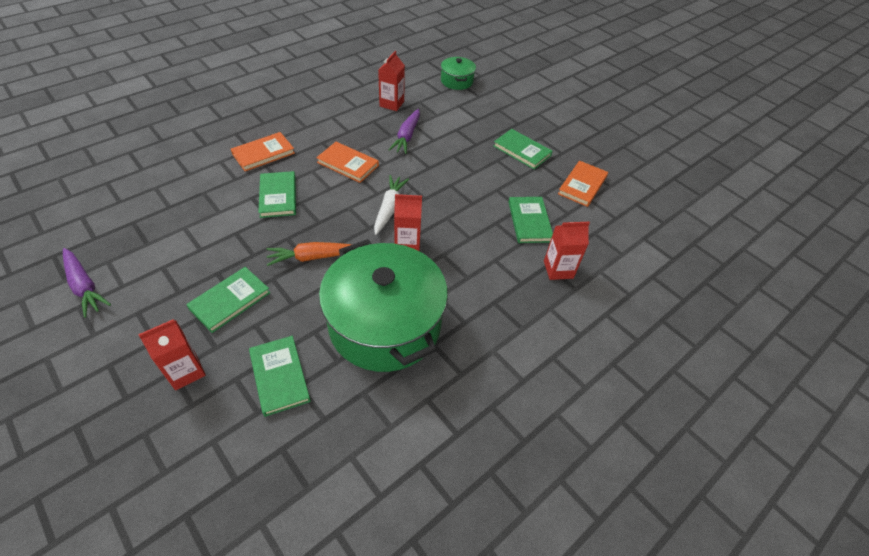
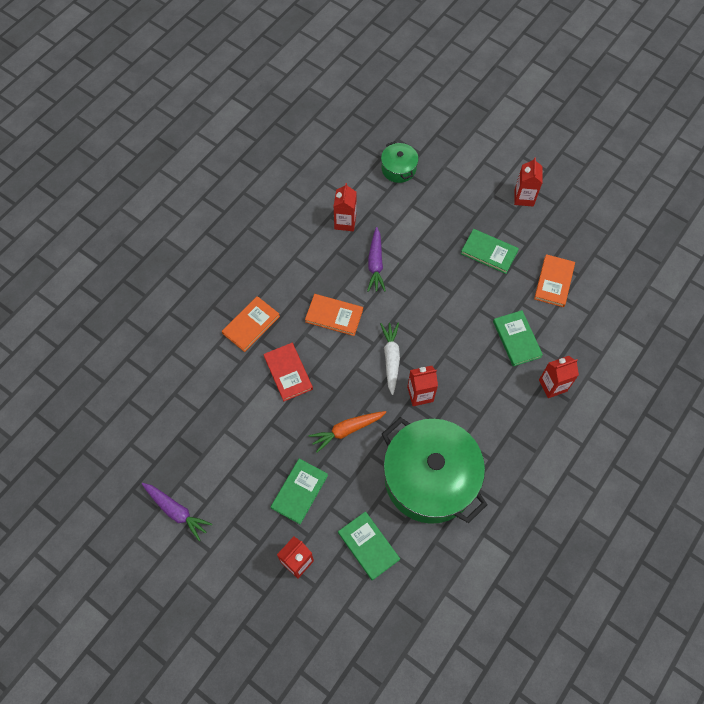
camera: 10 degrees left, 15 degrees up
green book [258,171,296,218] -> red book [263,343,313,401]
none -> red carton [514,157,543,206]

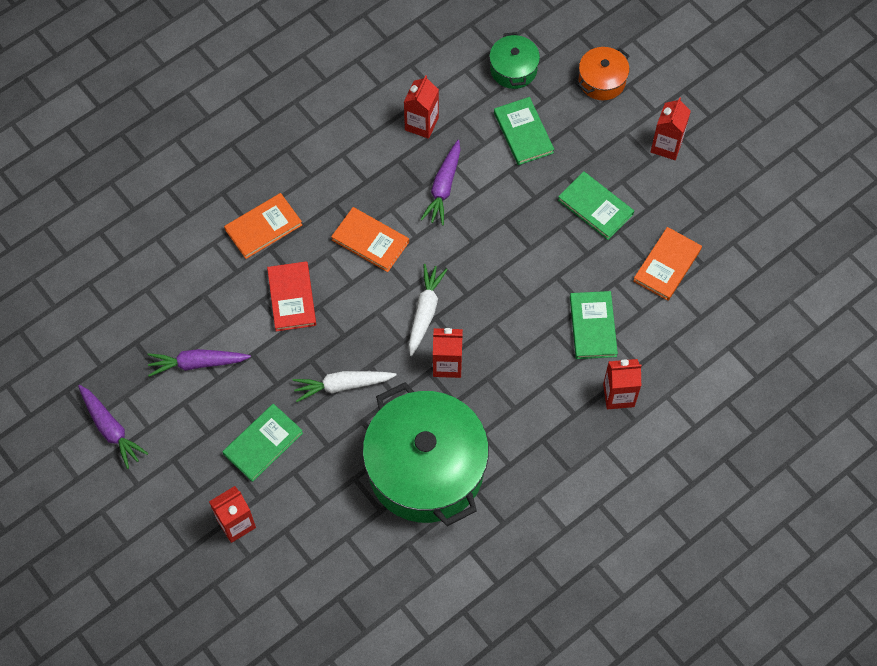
camera: 15 degrees right, 0 degrees up
orange carrot [309,411,386,452] -> white carrot [293,371,396,402]
green book [338,511,400,581] -> green book moved to [494,97,554,165]
none -> purple carrot [147,349,251,377]
none -> orange pot [578,47,630,100]

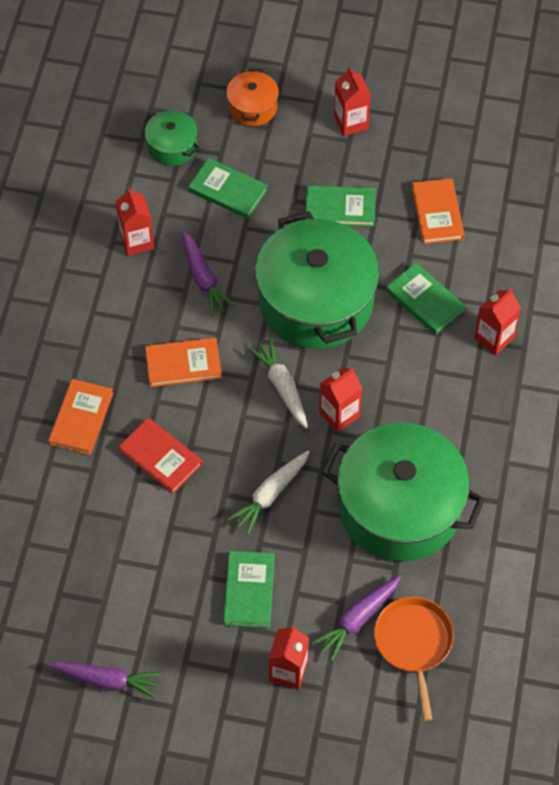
camera: 40 degrees left, 5 degrees down
purple carrot [147,349,251,377] -> purple carrot moved to [312,575,401,661]
none -> green pot [255,211,379,349]
none -> orange pan [374,597,454,721]

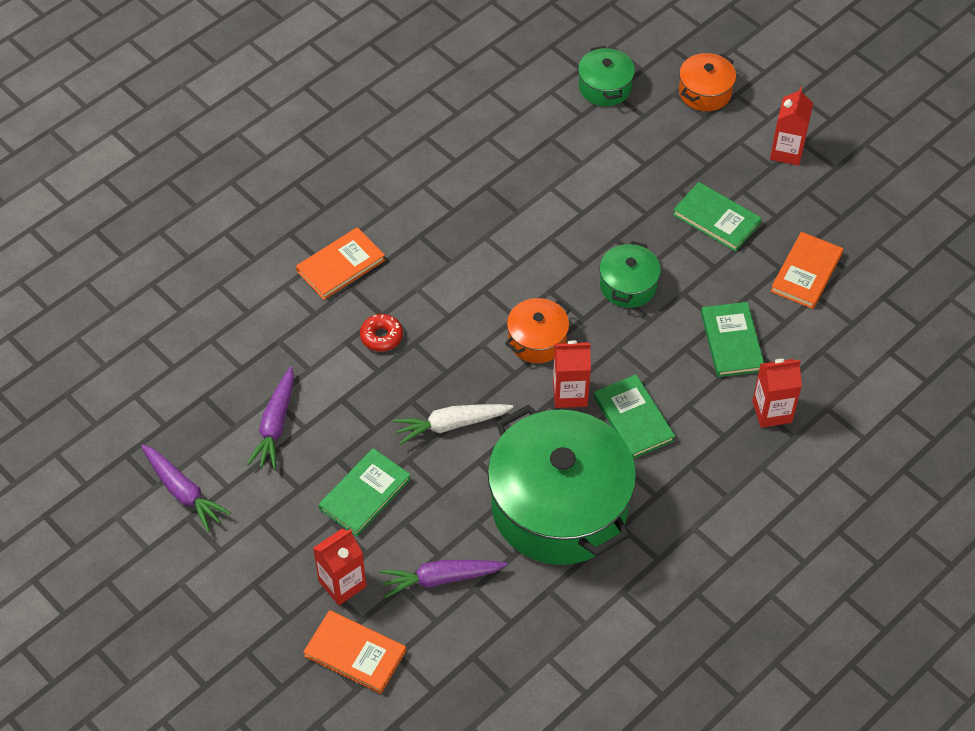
camera: 35 degrees right, 5 degrees down
red carton [116,187,154,256] -> none
red book [118,418,203,494] -> red donut [360,314,403,352]
orange book [145,338,222,387] -> orange book moved to [303,610,406,694]
purple carrot [182,231,235,316] -> purple carrot moved to [247,367,294,470]
green book [188,158,268,219] -> green book moved to [594,375,675,459]
white carrot [248,338,308,429] -> orange pot [505,298,571,363]
green pot [255,211,379,349] -> green pot [600,241,661,308], size x0.45
orange pan [374,597,454,721] -> none

